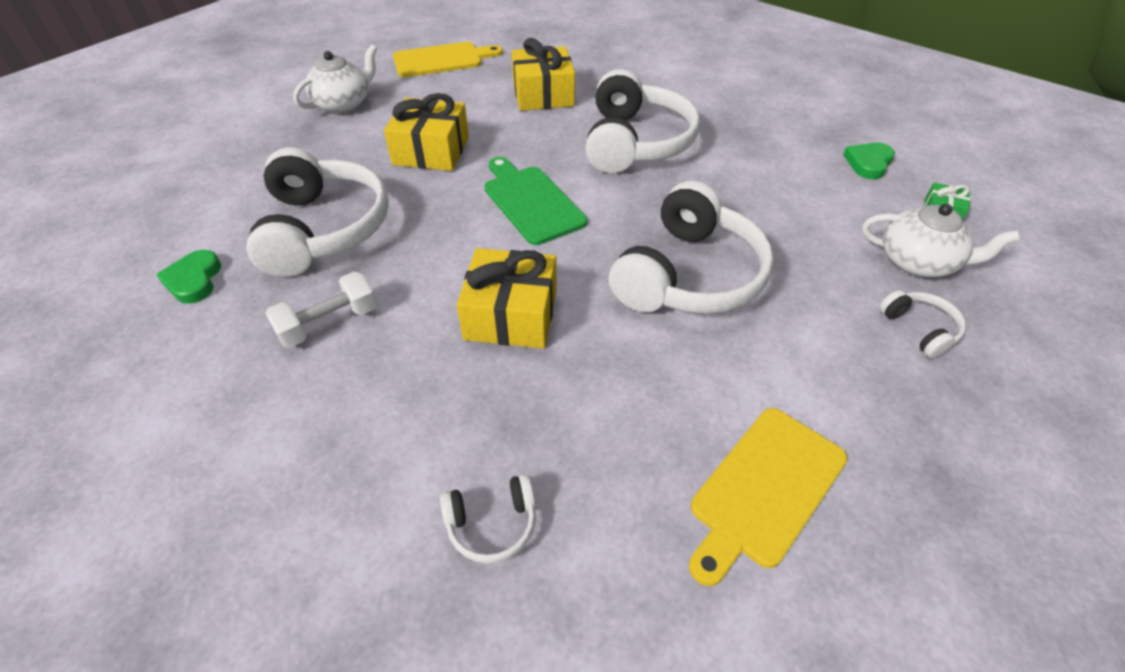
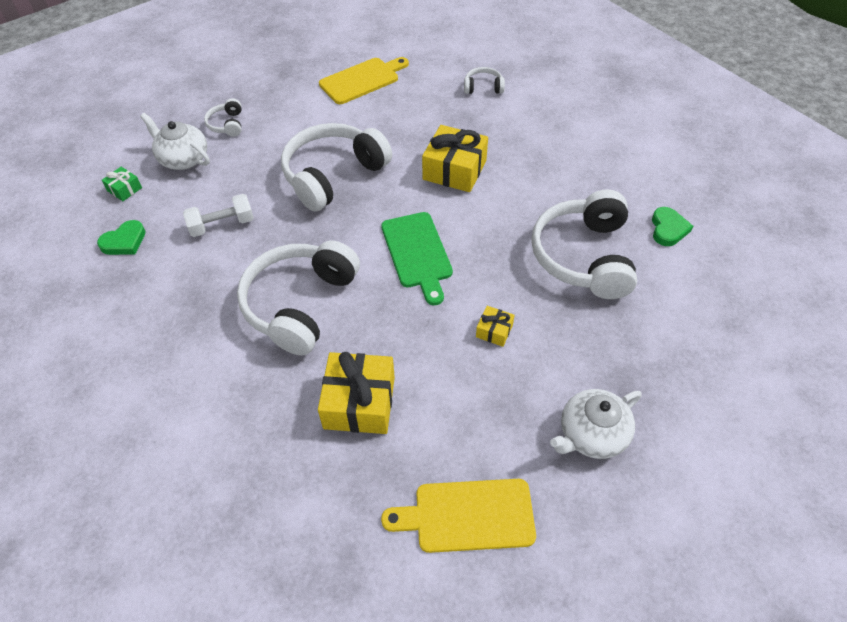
camera: 165 degrees left, 5 degrees up
white dumbbell [265,271,377,348] -> white dumbbell moved to [183,194,254,237]
yellow gift [384,93,469,171] -> yellow gift [476,306,515,347], size x0.48

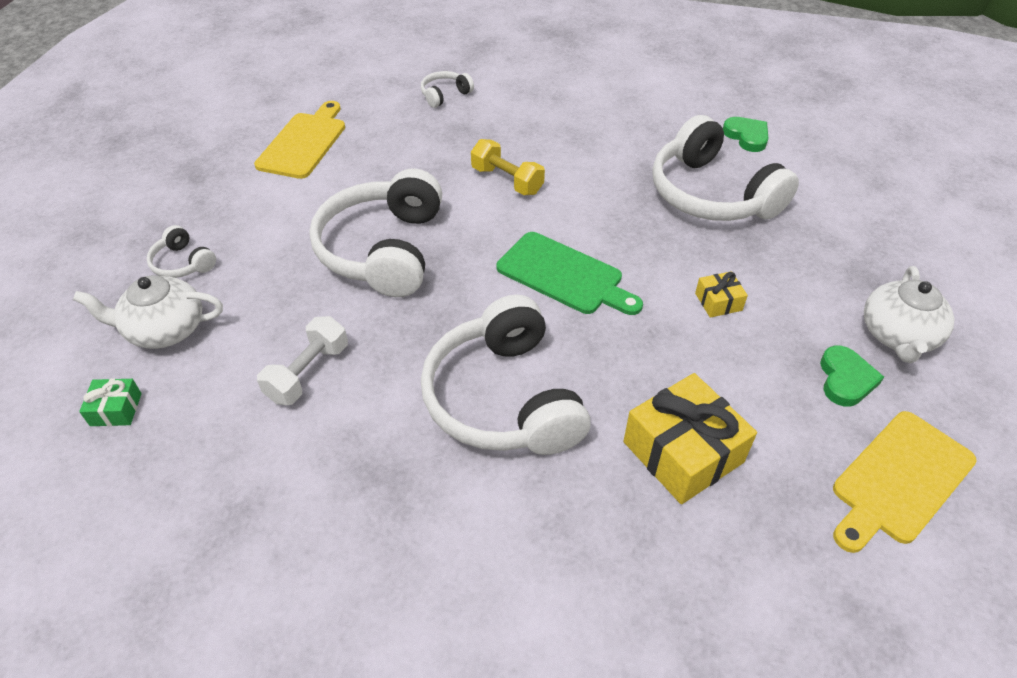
camera: 40 degrees left, 5 degrees down
green heart [97,220,146,255] -> green heart moved to [820,346,884,407]
yellow gift [422,125,488,192] -> yellow dumbbell [471,139,545,195]

